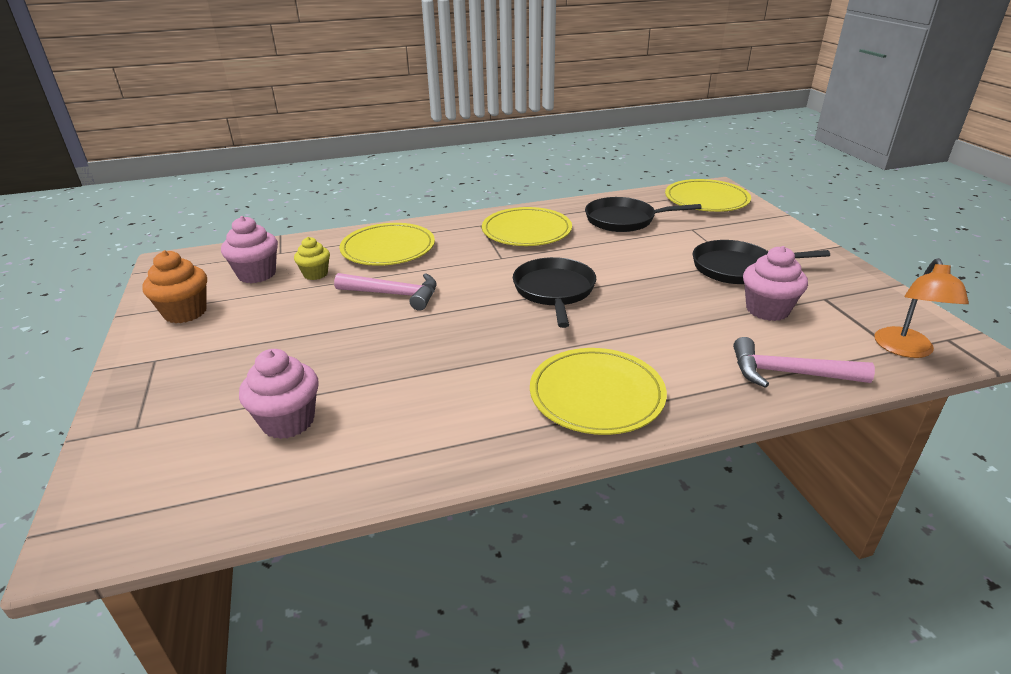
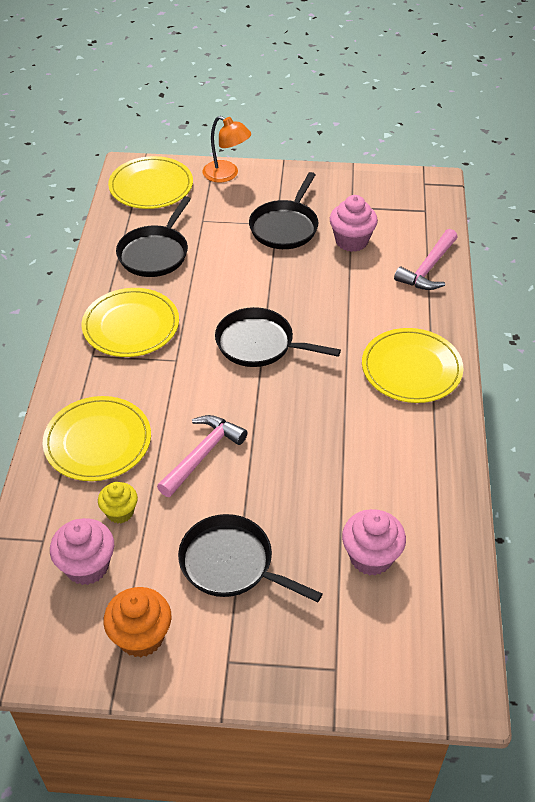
camera: 70 degrees left, 15 degrees up
orange lamp [874,258,969,358] -> orange lamp moved to [203,116,251,183]
none -> black pan [178,514,322,602]

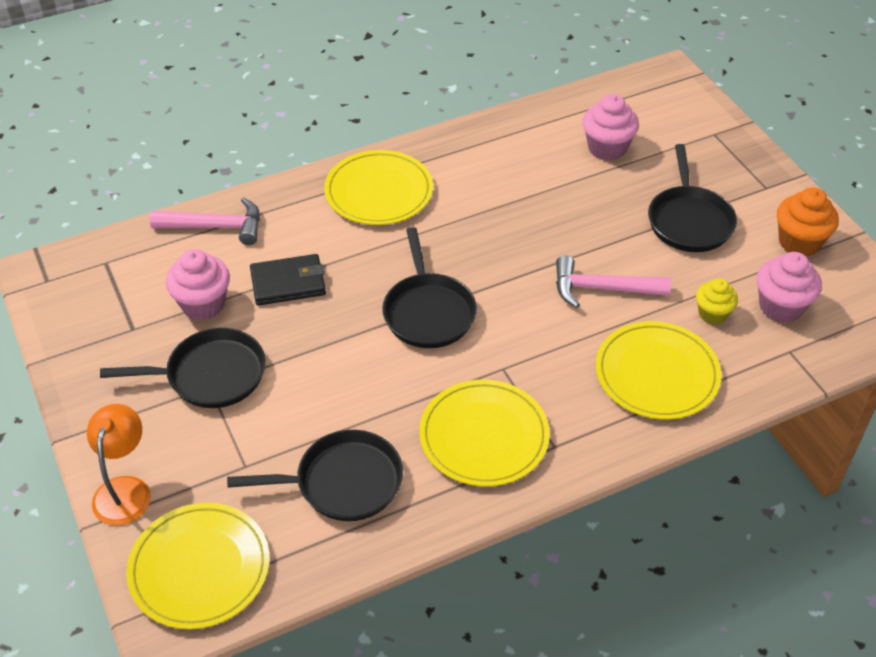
camera: 120 degrees left, 0 degrees up
none -> black wallet [250,254,326,306]

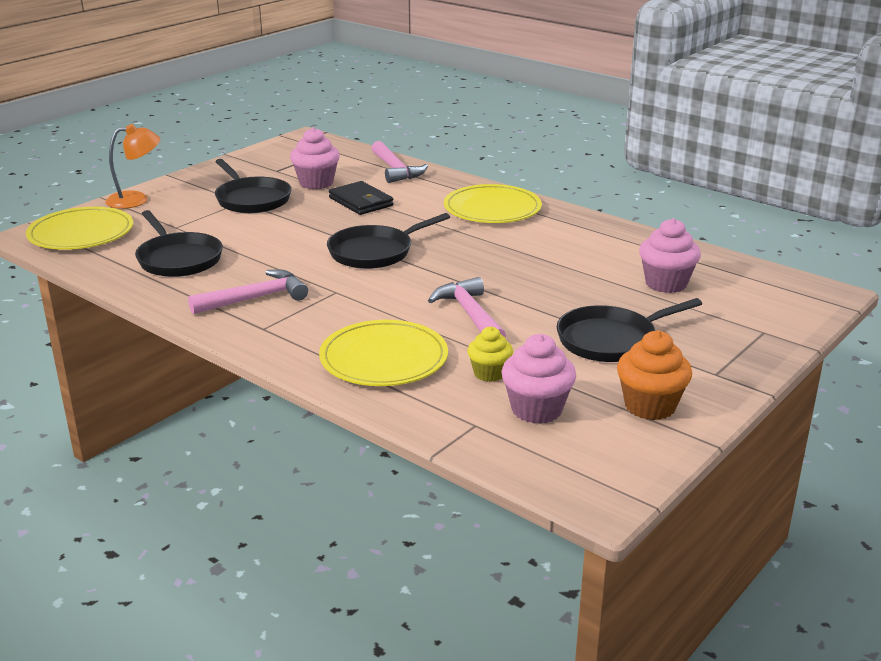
camera: 65 degrees right, 20 degrees down
yellow plate [419,380,550,487] -> pink hammer [188,269,308,314]

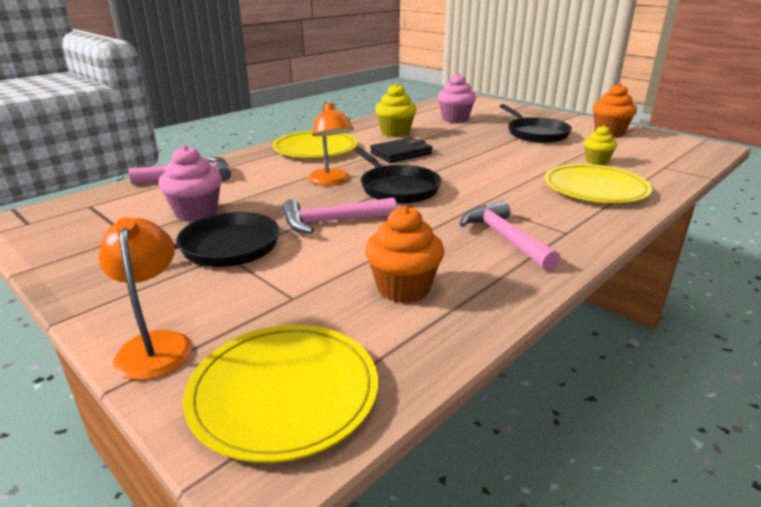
camera: 85 degrees left, 0 degrees up
black pan [135,210,223,277] -> orange cupcake [365,206,444,303]
black wallet [329,181,394,215] -> black wallet moved to [370,137,432,163]
pink hammer [428,277,506,338] -> pink hammer moved to [282,197,397,233]
pink cupcake [502,334,576,424] -> none
none -> orange lamp [308,102,354,185]
none -> yellow cupcake [375,83,417,137]

